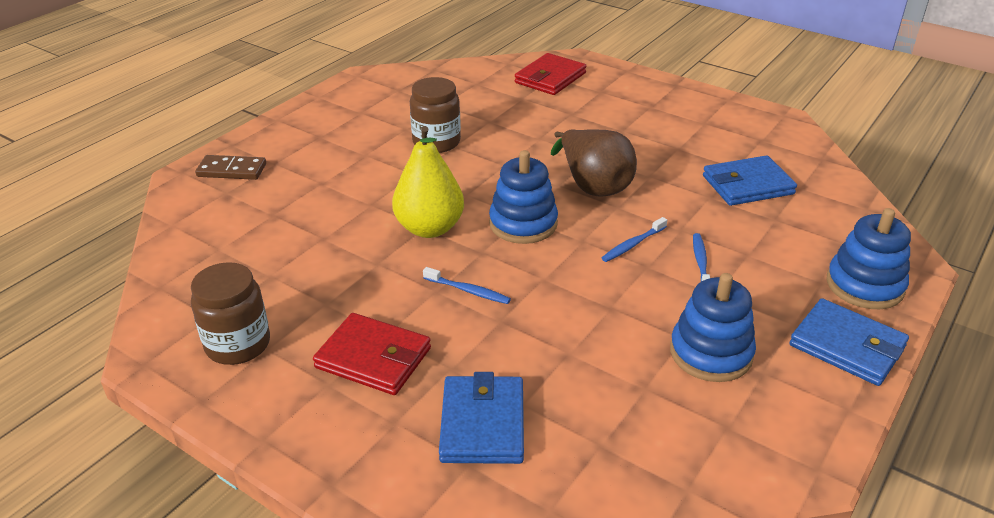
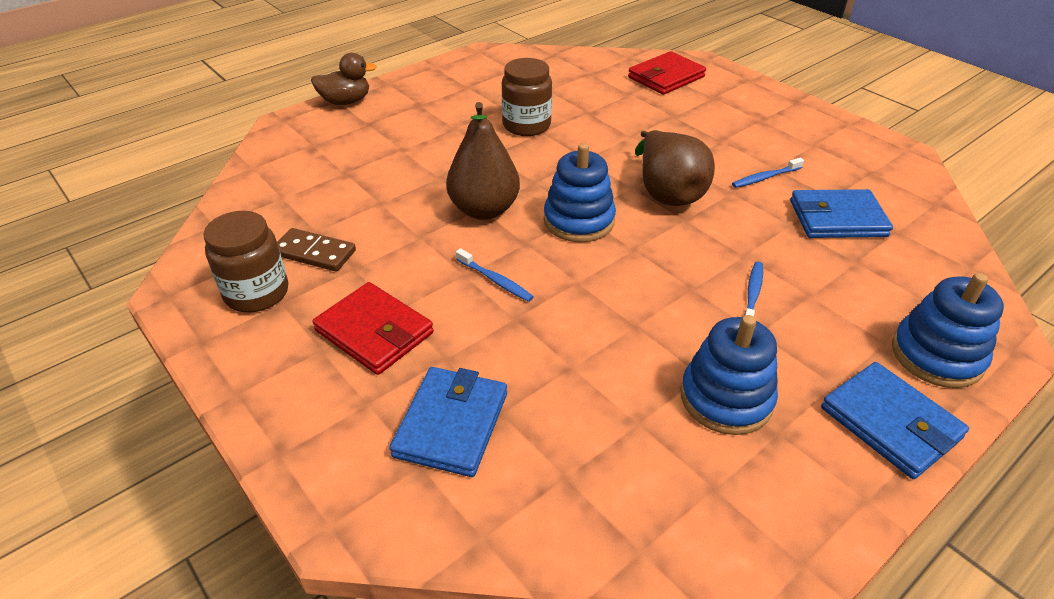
camera: 15 degrees right, 5 degrees up
brown domino [195,155,266,180] -> brown domino moved to [277,228,356,272]
yellow pear [392,126,464,238] -> brown pear [446,102,520,220]
blue toothbrush [602,217,667,262] -> blue toothbrush moved to [732,158,804,188]
none -> brown duck [311,53,377,105]

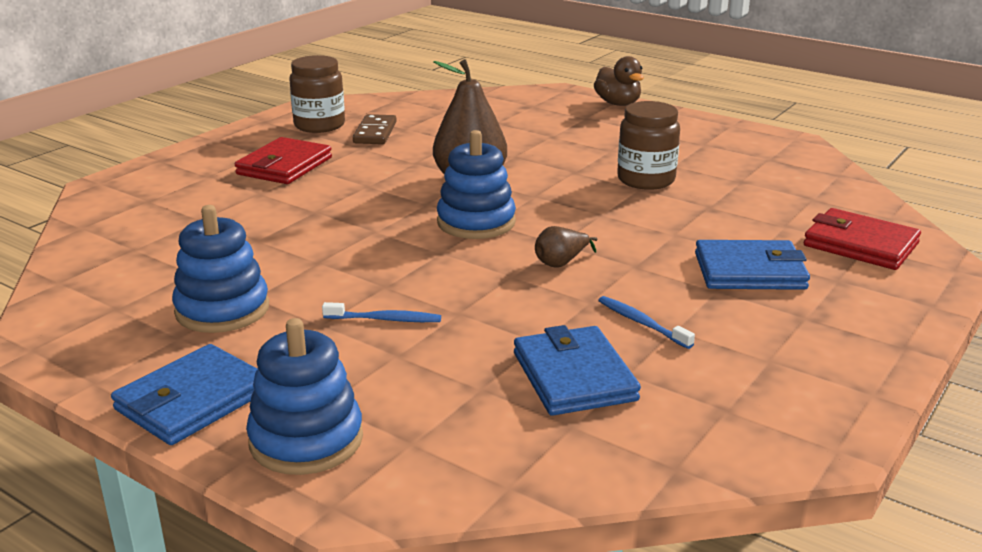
camera: 75 degrees right, 15 degrees down
blue wallet [389,367,507,477] -> blue wallet moved to [695,240,810,290]
blue toothbrush [456,248,534,302] -> none
brown pear [635,130,715,206] -> brown pear [535,226,598,268], size x0.47

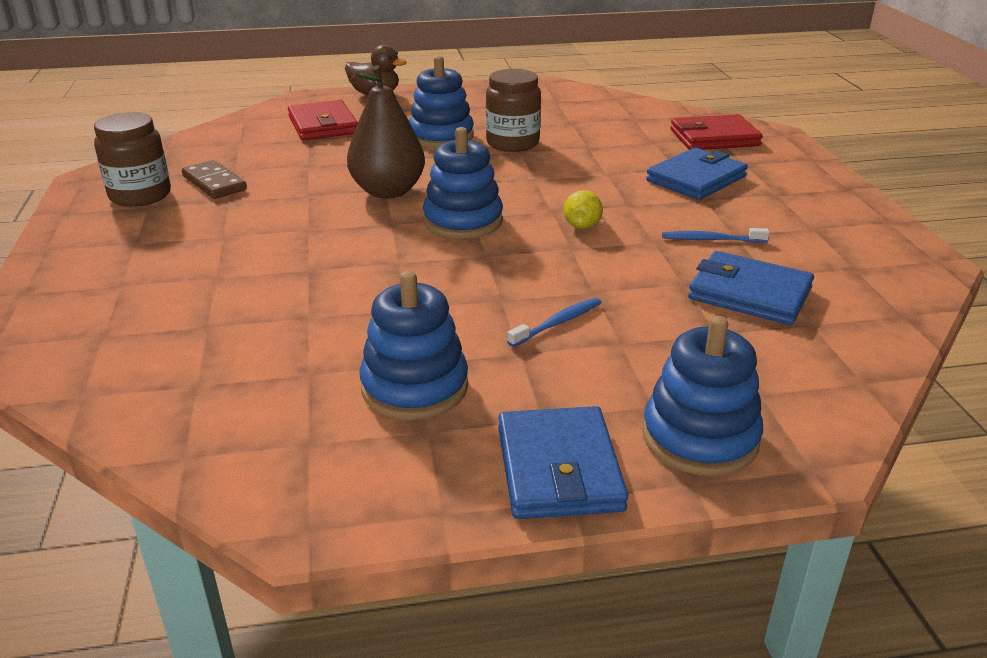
camera: 45 degrees left, 5 degrees up
red wallet [235,137,332,184] -> red wallet moved to [288,100,358,141]
brown pear [535,226,598,268] -> yellow pear [563,190,603,229]
none -> blue stacking toy [409,56,474,148]

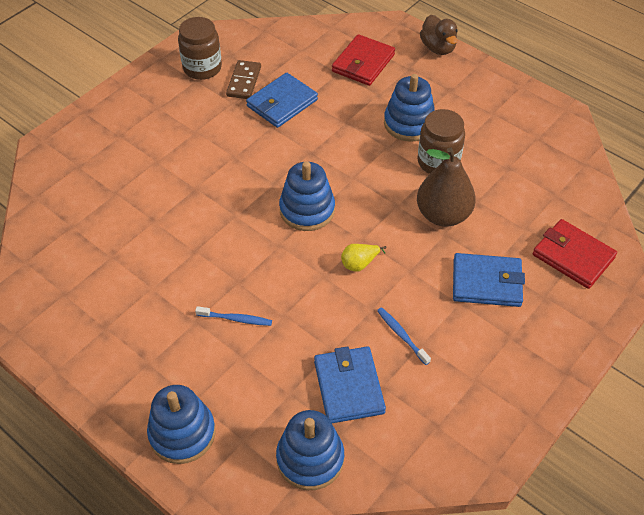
camera: 50 degrees right, 20 degrees up
brown pear [347,65,425,199] -> brown pear moved to [417,148,476,227]
blue stacking toy [359,271,468,420] -> blue stacking toy moved to [276,410,344,490]
blue wallet [498,406,628,519] -> blue wallet moved to [246,73,318,128]

